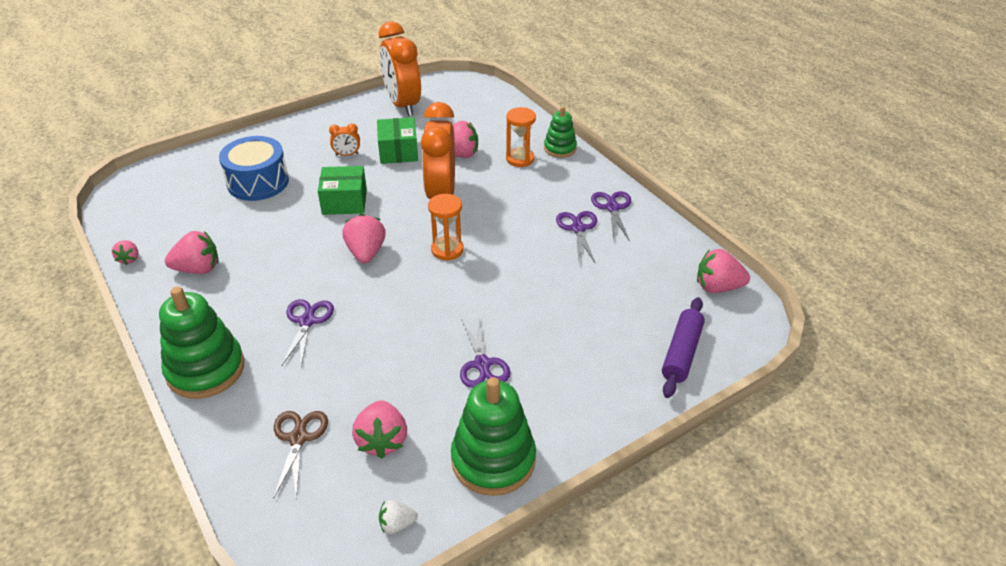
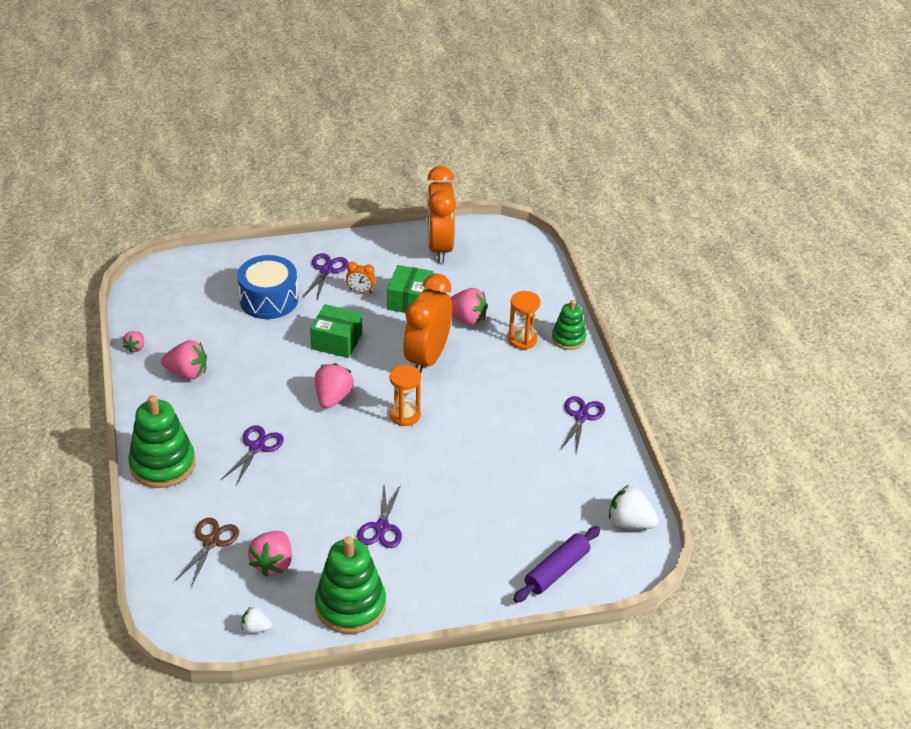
camera: 20 degrees right, 0 degrees up
purple scissors [556,211,597,264] -> purple scissors moved to [303,253,348,299]
pink strawberry [697,249,750,293] -> white strawberry [609,485,659,529]

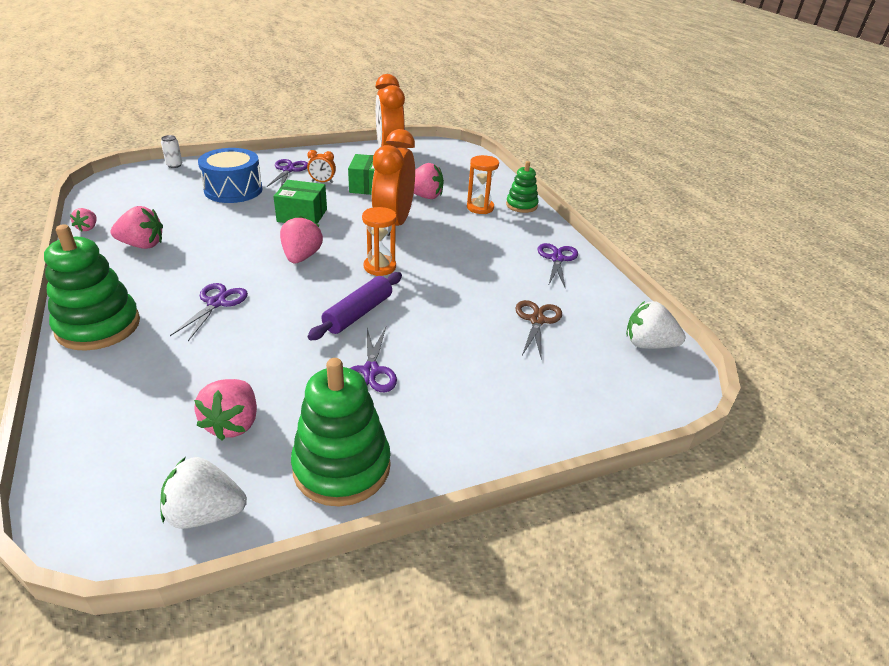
camera: 10 degrees left, 5 degrees down
brown scissors [175,518,239,587] -> brown scissors moved to [516,300,562,360]
white strawberry [241,607,272,633] -> white strawberry [160,457,247,529], size x1.76
purple rolling pin [513,526,601,603] -> purple rolling pin moved to [307,272,402,340]
none -> white can [161,135,182,168]

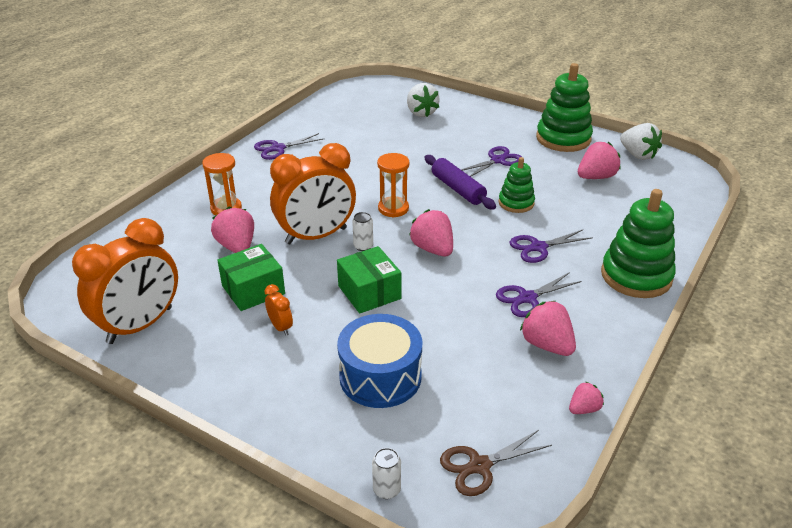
camera: 125 degrees left, 0 degrees up
purple scissors [267,159,308,187] -> purple scissors moved to [496,272,582,317]
pink strawberry [280,215,323,263] -> pink strawberry turned 90 degrees clockwise [409,209,453,256]
purple rolling pin [307,272,402,340] -> purple rolling pin turned 60 degrees clockwise [424,155,496,209]
green stacking toy [506,161,539,213] -> green stacking toy moved to [499,157,535,213]
brown scissors [516,300,562,360] -> brown scissors moved to [440,430,552,496]
white strawberry [626,301,686,349] -> white strawberry moved to [407,83,440,117]
none -> white can [352,212,373,251]

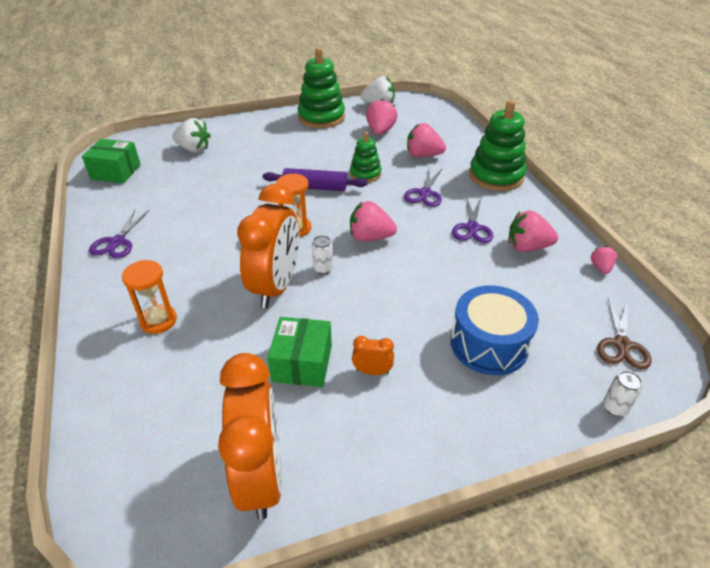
camera: 50 degrees left, 5 degrees up
pink strawberry [211,207,254,253] -> pink strawberry moved to [407,123,446,157]
green box [337,246,402,314] -> green box moved to [82,139,141,183]
purple scissors [461,146,522,177] -> none

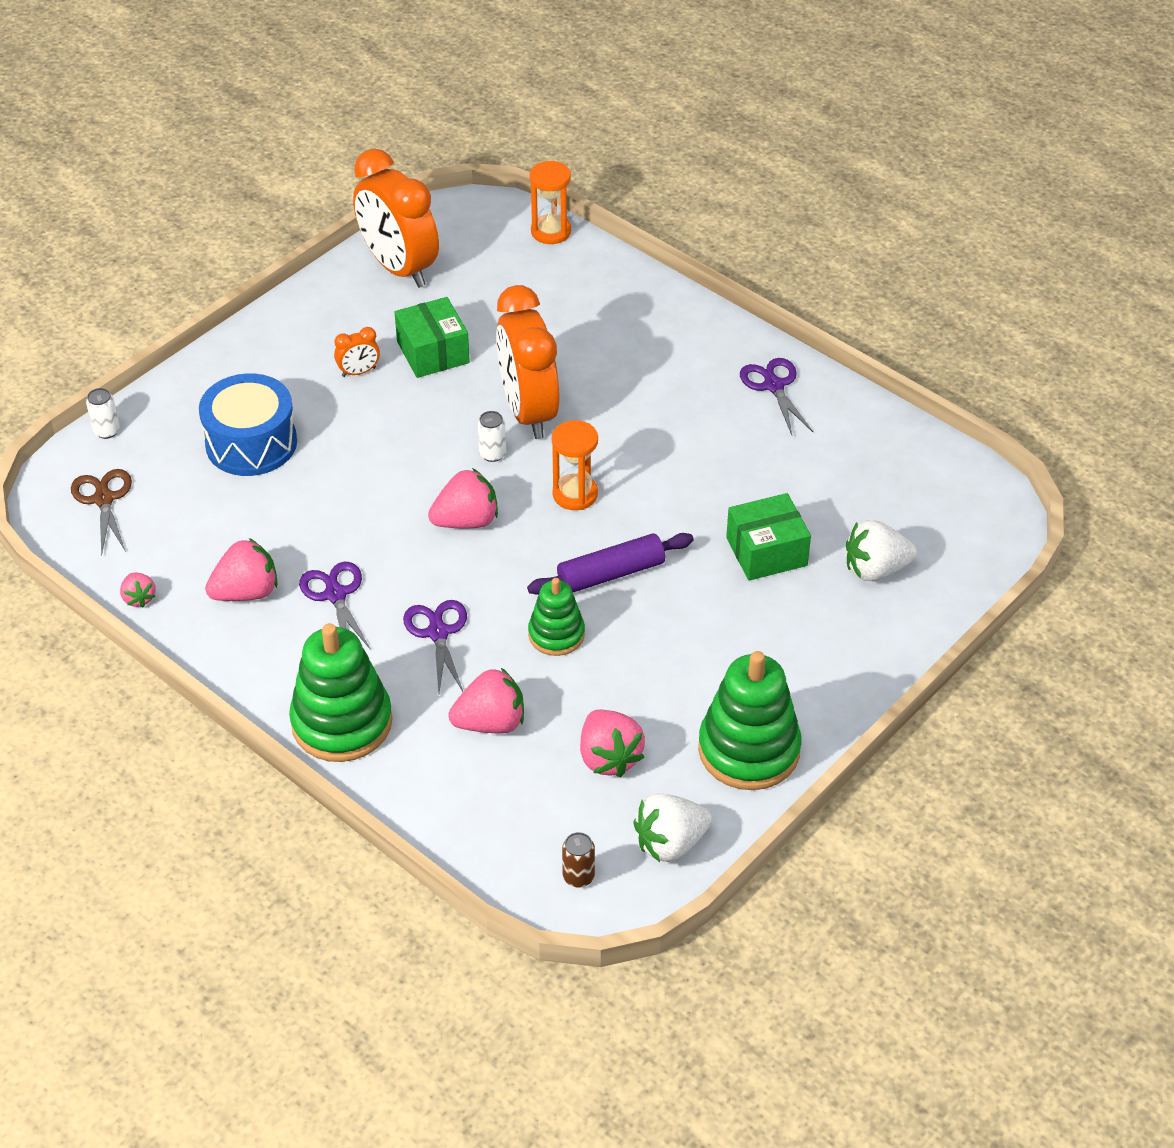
camera: 150 degrees right, 5 degrees up
green box [82,139,141,183] -> green box moved to [726,493,811,581]
orange hourglass [122,260,177,334] -> orange hourglass moved to [530,161,571,244]
none -> brown can [562,832,595,888]

